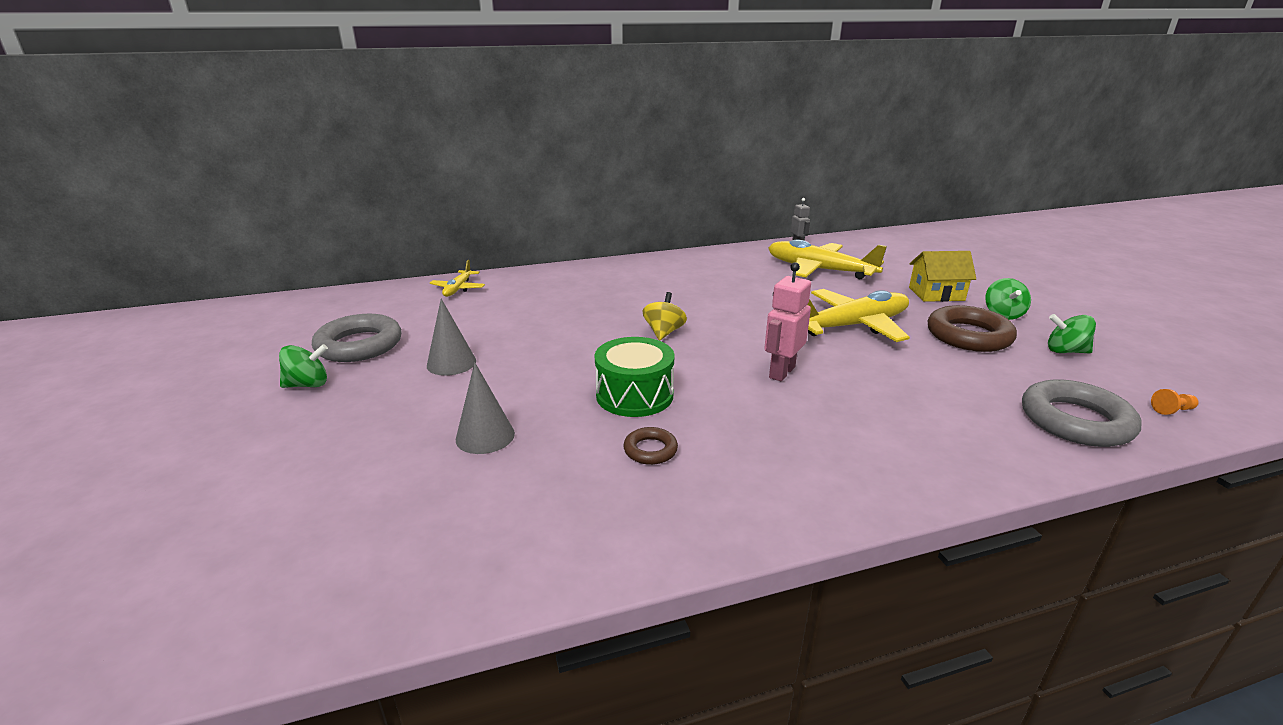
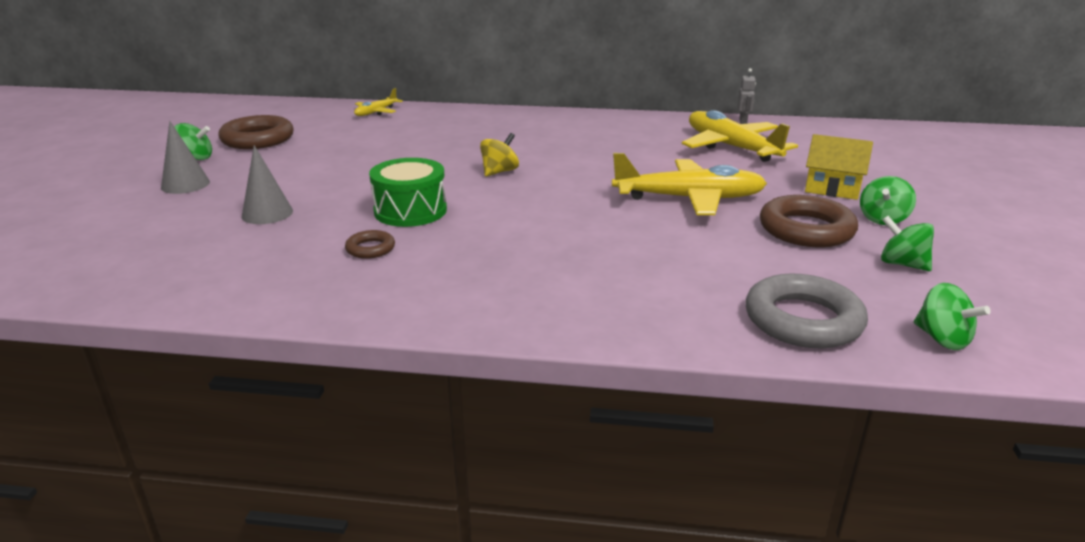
camera: 25 degrees right, 0 degrees up
grey ring [312,314,401,362] -> brown ring [218,115,293,149]
grey cone [427,299,476,376] -> grey cone moved to [161,121,210,194]
pink robot [764,262,811,381] -> none
orange pawn [1151,389,1199,415] -> green spinning top [914,283,991,350]

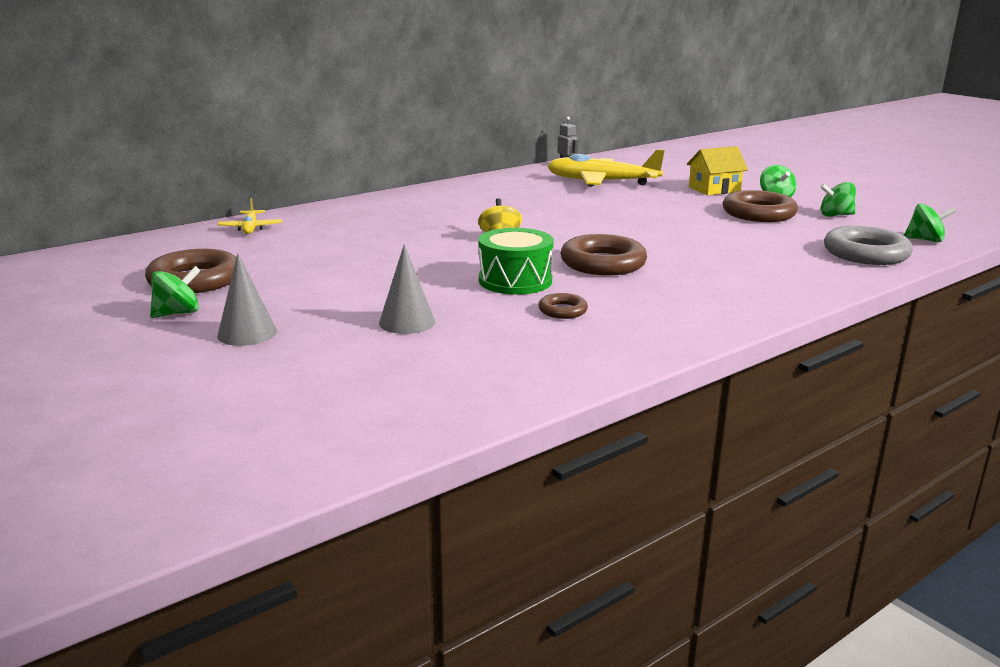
camera: 45 degrees left, 5 degrees down
yellow plane [612,153,767,215] -> none
none -> brown ring [561,234,647,275]

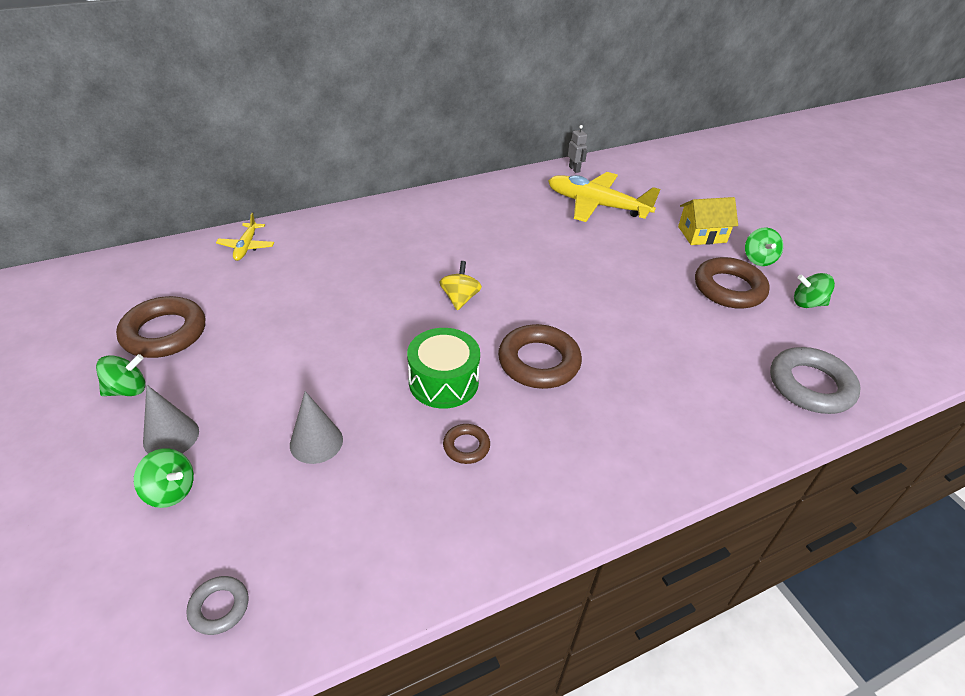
camera: 10 degrees right, 20 degrees up
green spinning top [904,204,956,242] -> green spinning top moved to [134,448,194,508]
none -> grey ring [186,576,249,635]

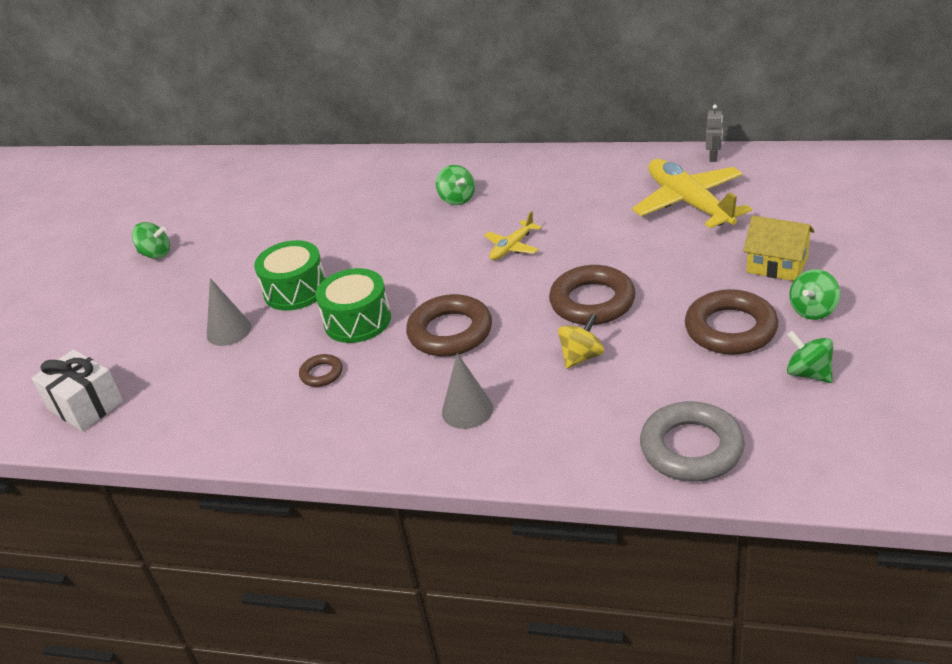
camera: 45 degrees right, 5 degrees down
brown ring [116,296,205,358] -> brown ring moved to [549,265,635,325]
green spinning top [134,448,194,508] -> green spinning top moved to [436,165,475,205]
grey cone [143,385,199,454] -> grey cone moved to [442,353,493,429]
grey ring [186,576,249,635] -> white gift [31,349,123,431]
yellow plane [216,213,274,261] -> yellow plane moved to [484,211,542,260]
yellow spinning top [440,261,482,311] -> yellow spinning top moved to [558,314,604,369]
none -> green drum [254,240,326,311]

